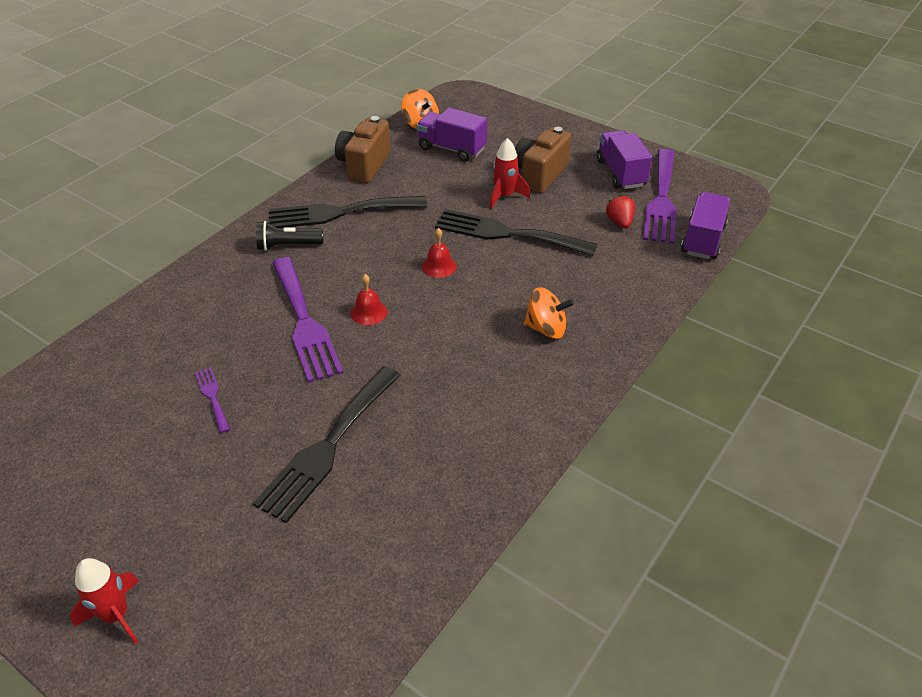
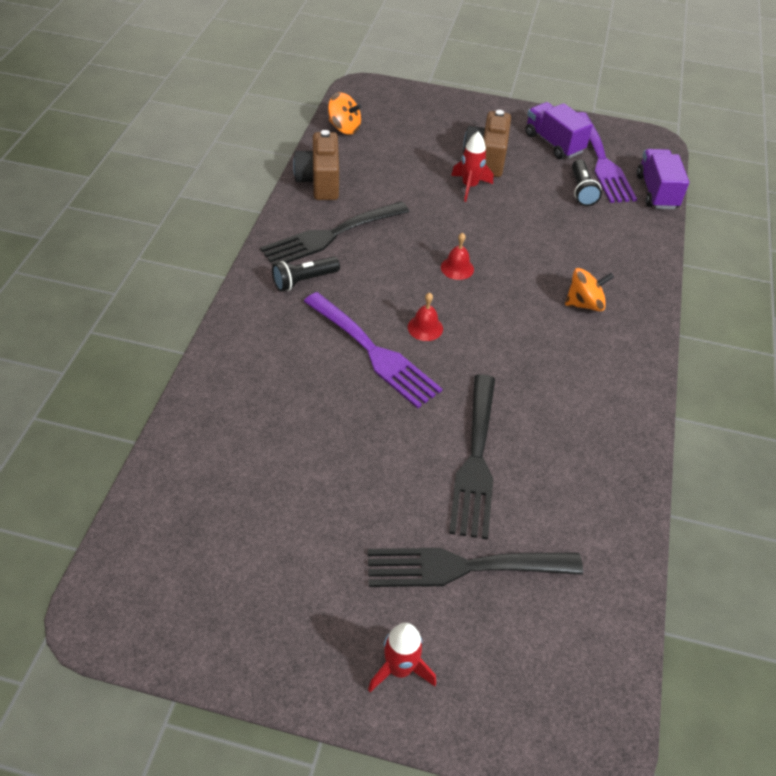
camera: 25 degrees left, 5 degrees up
purple fork [195,367,230,433] -> none
purple truck [417,107,487,162] -> none
black fork [435,209,597,256] -> black fork moved to [368,548,583,587]
red strawberry [606,195,635,228] -> black flashlight [572,160,602,206]

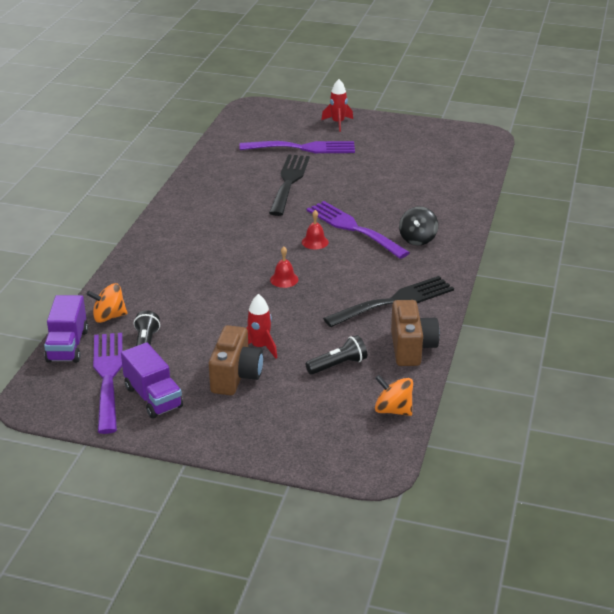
camera: 175 degrees left, 15 degrees down
black flashlight [272,256,340,292] -> black flashlight moved to [306,335,367,375]
black fork [368,548,583,587] -> purple fork [240,141,355,153]
orange spinning top [565,268,614,312] -> orange spinning top moved to [87,283,128,323]
none -> black spinning top [399,206,438,245]

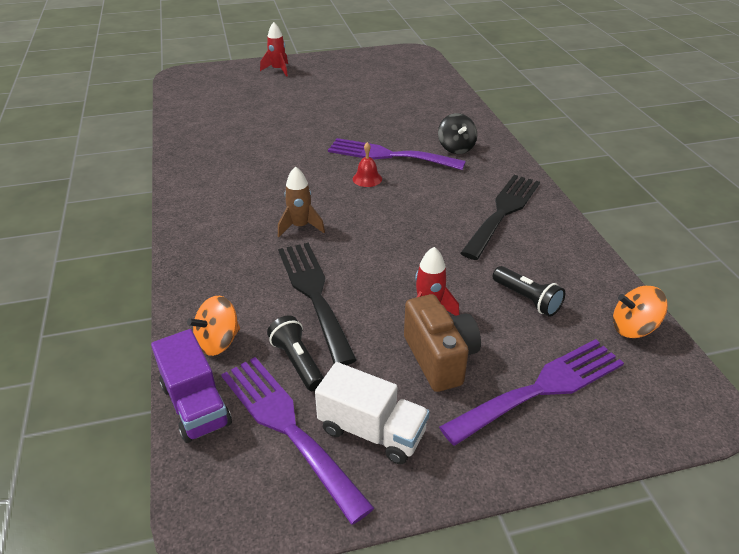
camera: 30 degrees left, 5 degrees up
purple truck [121,342,183,418] -> white truck [315,362,430,464]
purple fork [240,141,355,153] -> purple fork moved to [439,339,624,446]
black fork [269,154,310,216] -> black fork moved to [278,243,357,365]
red bell [270,247,299,288] -> none
black flashlight [306,335,367,375] -> black flashlight turned 105 degrees clockwise [492,266,565,317]
brown camera [391,300,440,366] -> none
none -> brown rocket [278,166,325,237]

